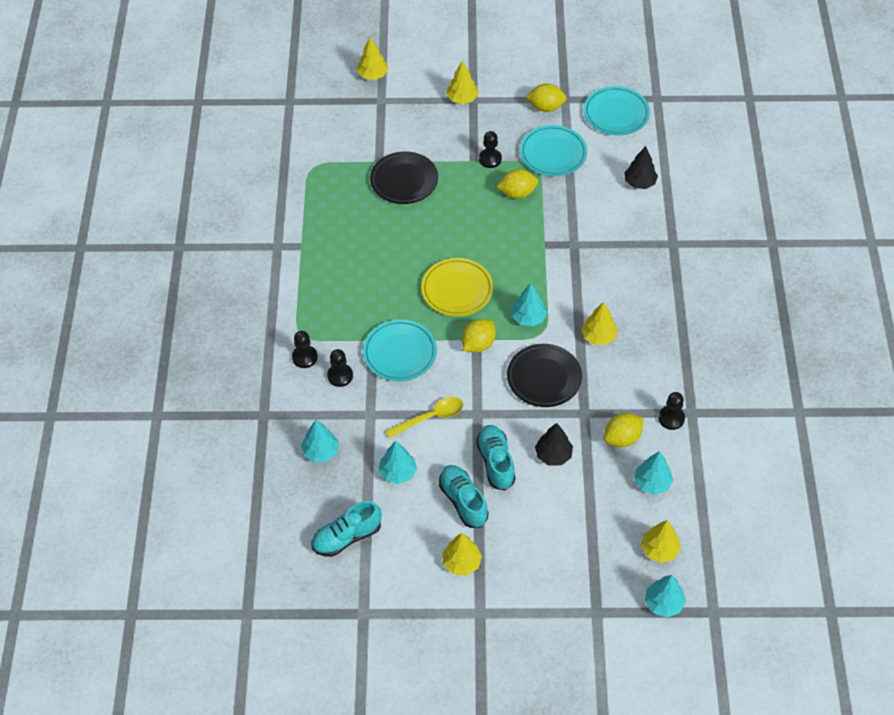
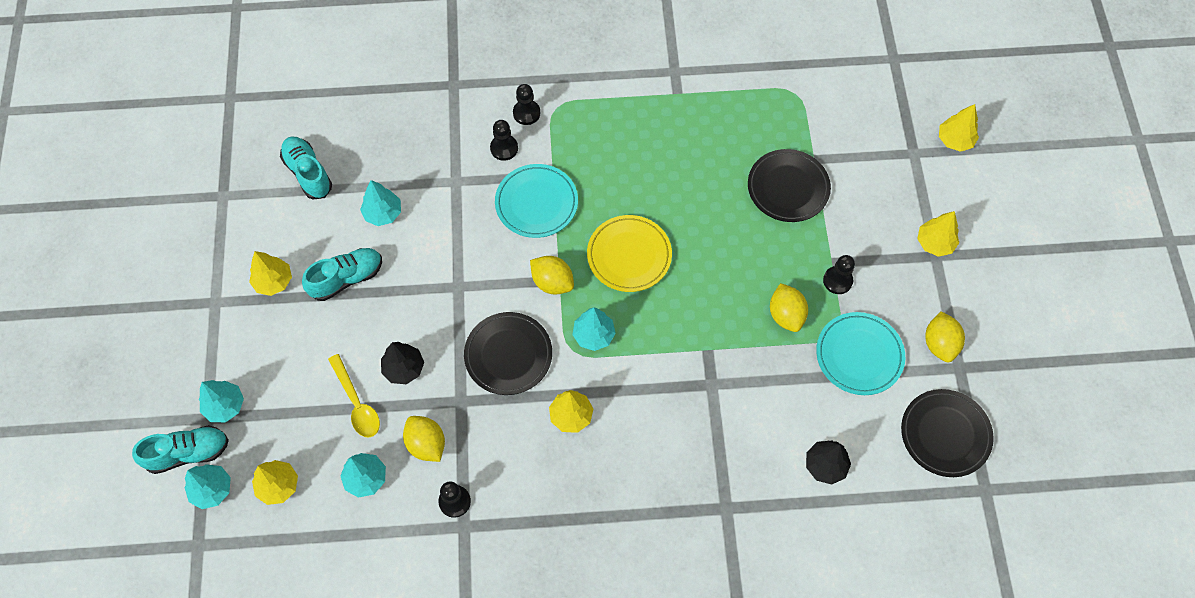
camera: 85 degrees right, 10 degrees up
turquoise tree [301,420,339,463] -> turquoise tree moved to [199,380,244,422]
yellow spoon [385,397,463,438] -> yellow spoon moved to [328,354,380,437]
turquoise shoe [476,425,516,490] -> turquoise shoe moved to [132,425,229,474]
turquoise plate [584,86,650,136] -> black plate [901,389,994,477]

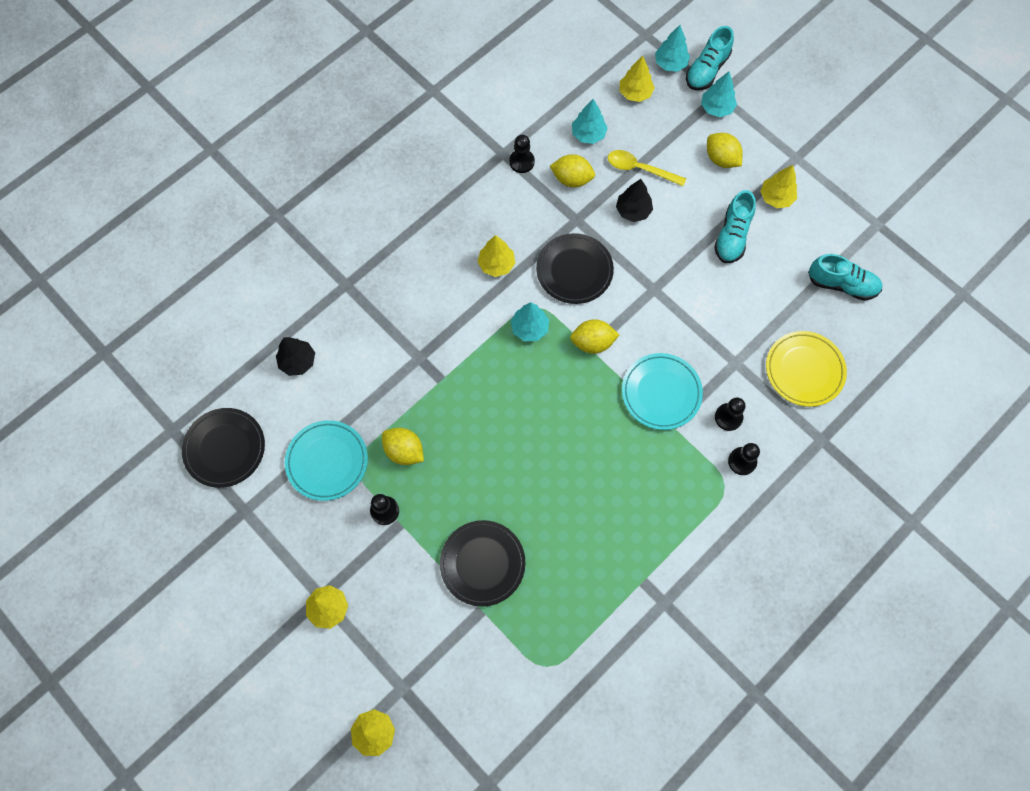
camera: 140 degrees right, 5 degrees up
turquoise tree [360,180,401,226] -> none
yellow plate [587,215,672,292] -> yellow plate moved to [766,331,847,407]
yellow lemon [925,311,965,362] -> yellow lemon moved to [707,133,742,168]

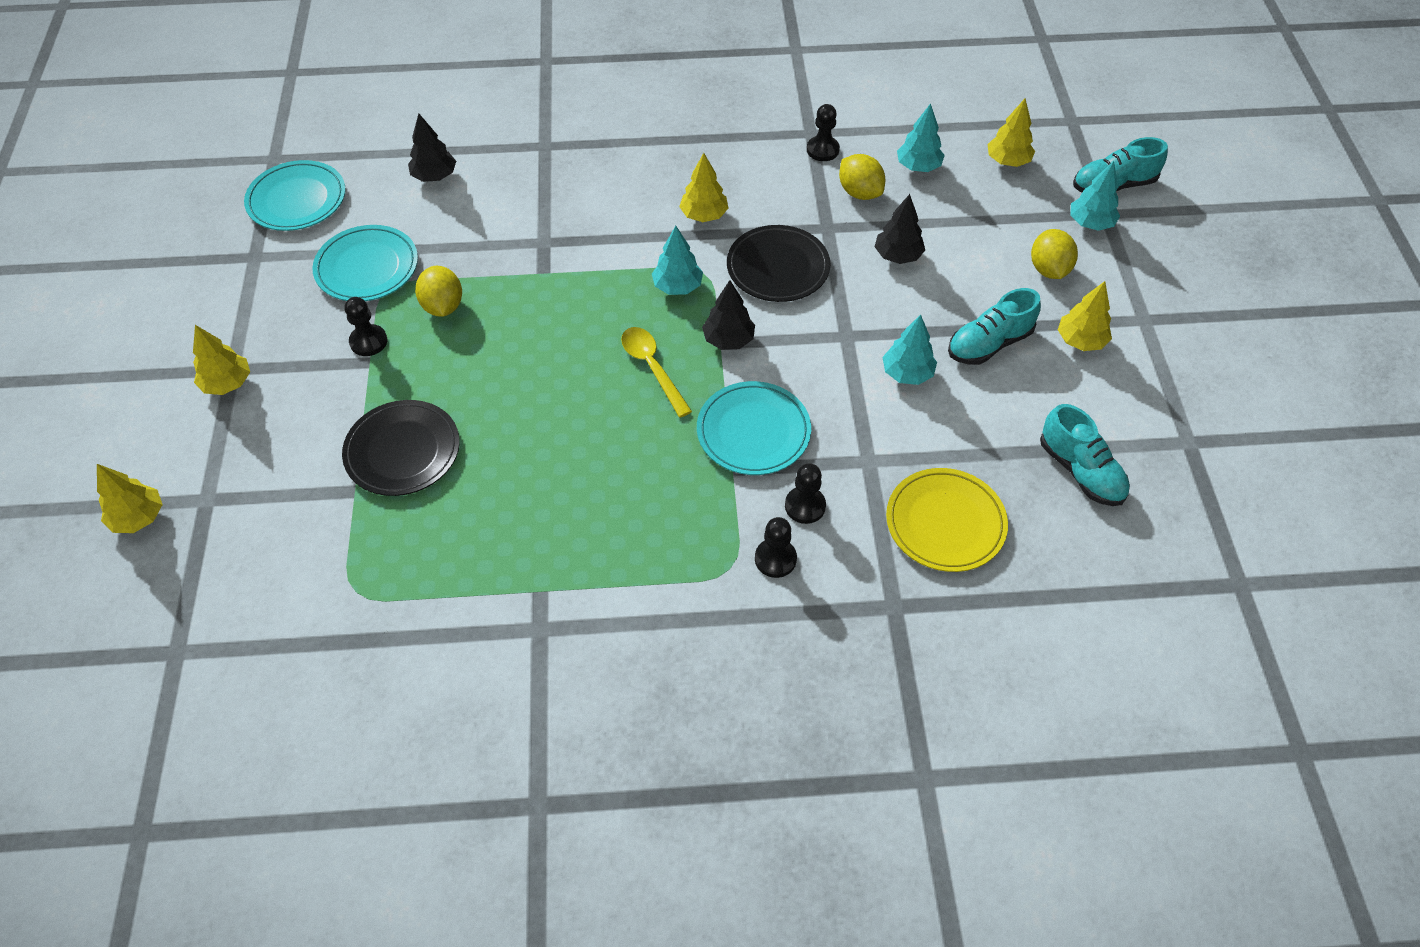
camera: 40 degrees right, 15 degrees down
black plate [182,408,265,488] -> turquoise plate [244,160,346,231]
yellow lemon [570,319,619,354] -> black tree [702,280,755,350]
yellow spoon [608,150,686,186] -> yellow spoon moved to [621,327,692,418]
turquoise tree [655,25,690,72] -> turquoise tree moved to [883,314,937,385]

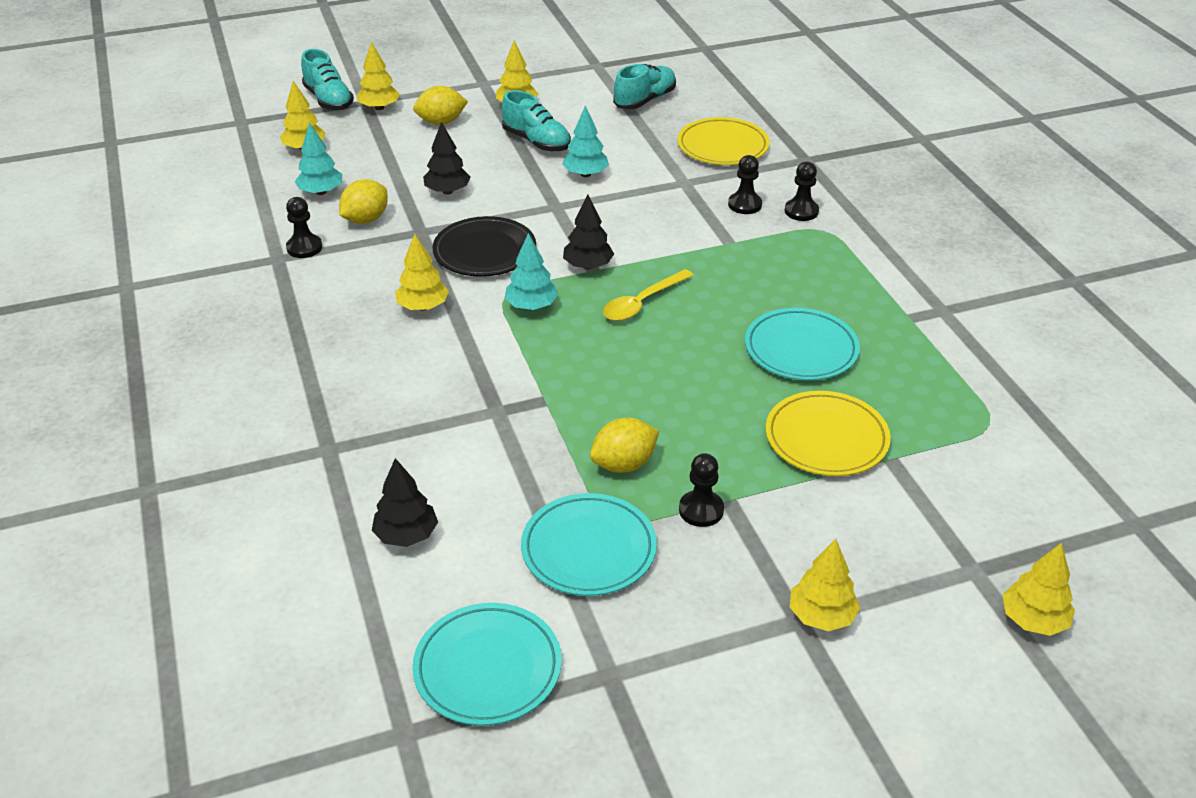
camera: 105 degrees left, 15 degrees down
black plate [342,400,460,496] -> yellow plate [766,391,891,476]
turquoise plate [697,381,811,475] -> turquoise plate moved to [745,308,860,381]
turquoise tree [1070,161,1120,231] -> yellow tree [357,42,400,110]

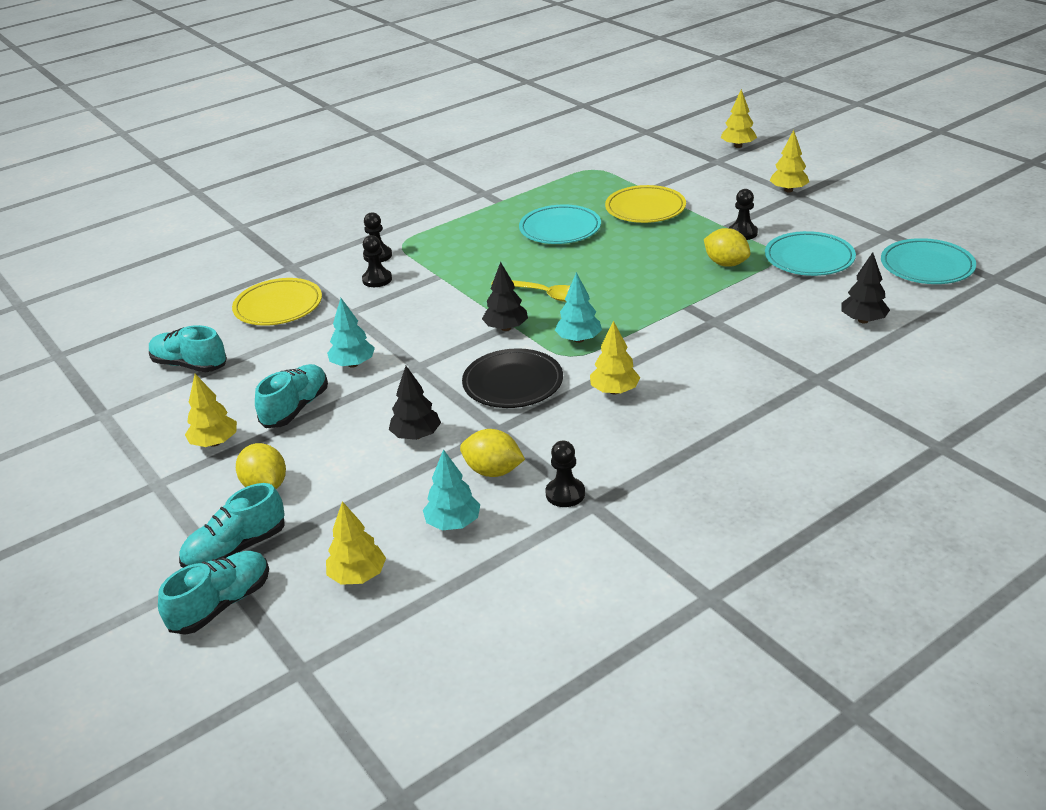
camera: 105 degrees left, 5 degrees down
yellow tree [357,42,400,110] -> turquoise shoe [179,483,285,568]

